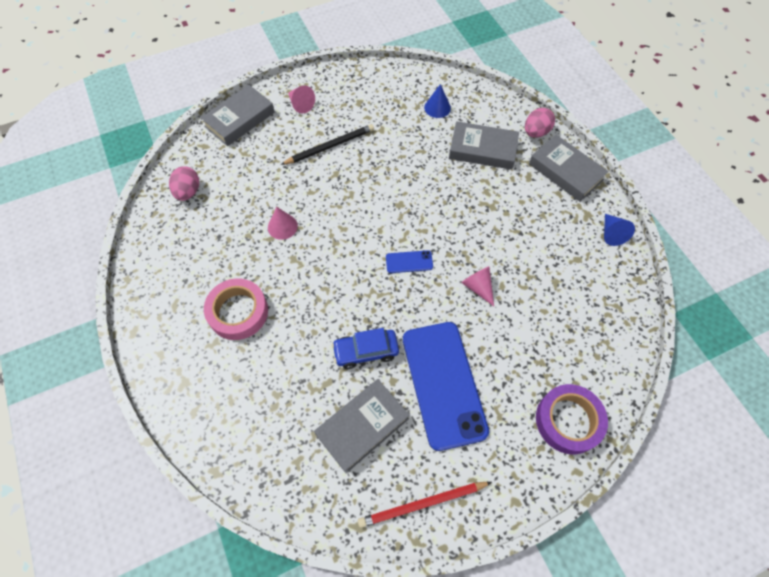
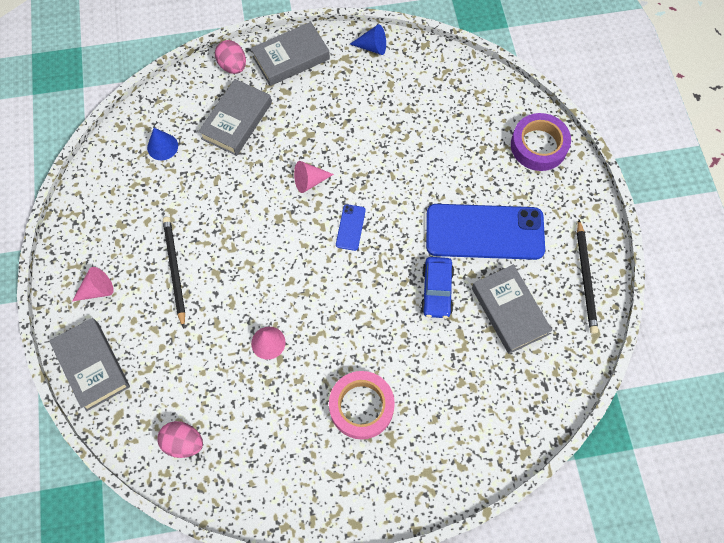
camera: 75 degrees left, 5 degrees up
red pencil [358,482,492,528] -> black pencil [577,220,598,334]
pink cone [461,266,494,306] -> pink cone moved to [294,161,334,193]

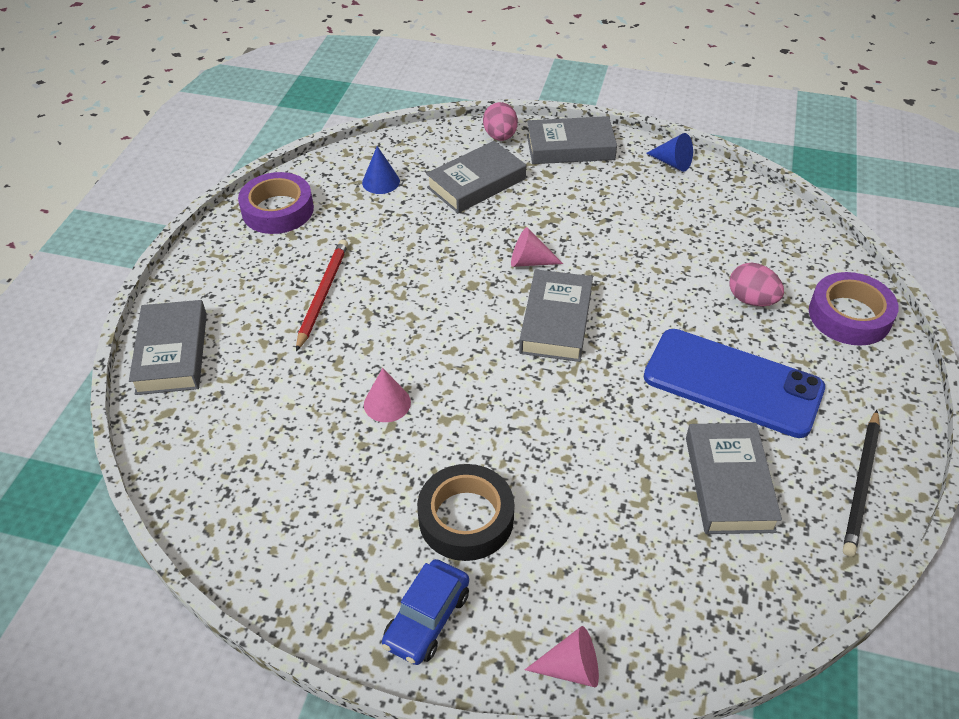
camera: 25 degrees right, 20 degrees down
pink cone [72,267,114,301] -> pink cone moved to [525,626,599,687]
pink egg [157,421,203,458] -> pink egg moved to [729,263,784,306]
black pencil [163,217,185,329] -> red pencil [296,239,348,351]
pink tape [329,371,395,439] -> black tape [417,464,514,561]
blue phone [336,204,365,251] -> grey book [519,269,593,362]
blue car [421,257,454,318] -> blue car moved to [382,559,469,665]
none -> purple tape [238,172,314,234]

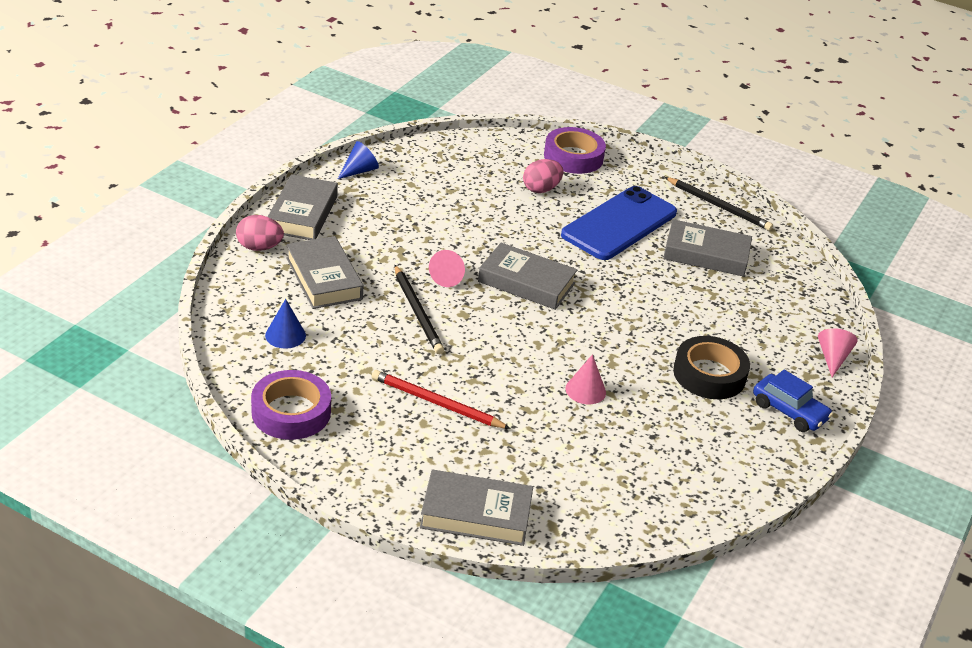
camera: 80 degrees left, 10 degrees down
none -> black pencil [395,265,444,354]

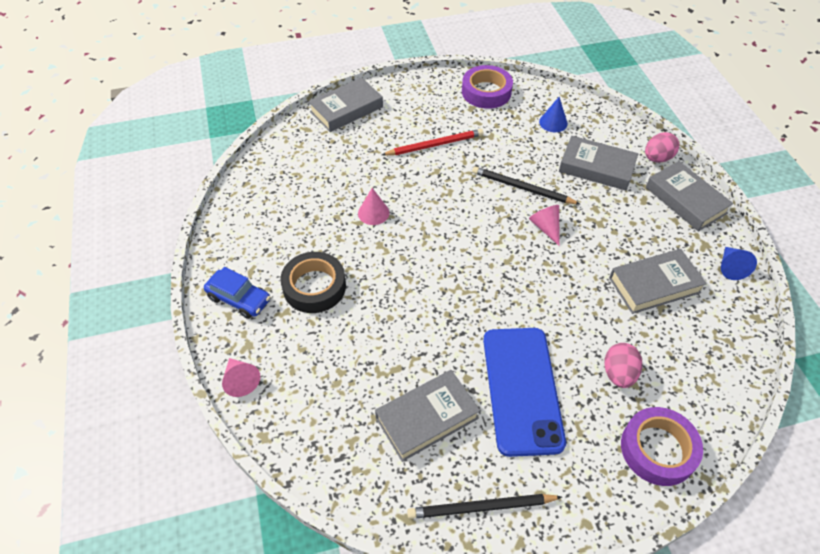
camera: 140 degrees right, 15 degrees up
grey book [478,243,578,310] -> grey book moved to [609,249,707,314]
blue car [753,370,833,432] -> blue car turned 150 degrees counterclockwise [204,267,270,319]

